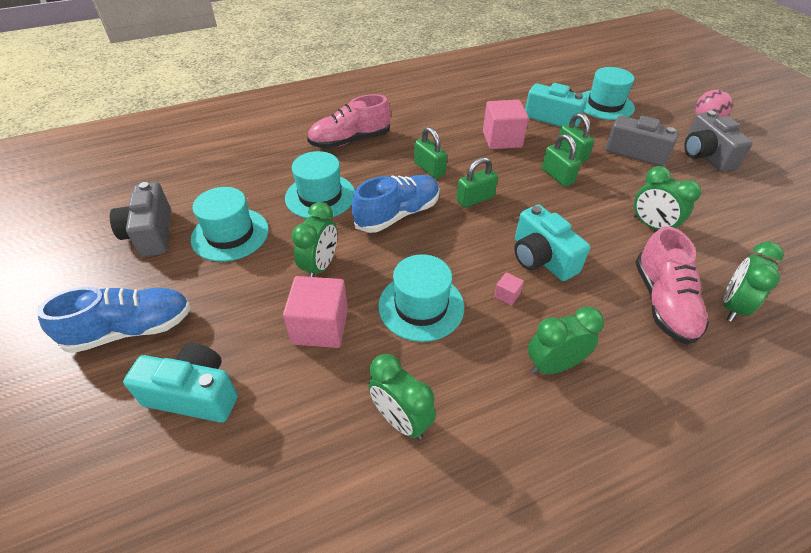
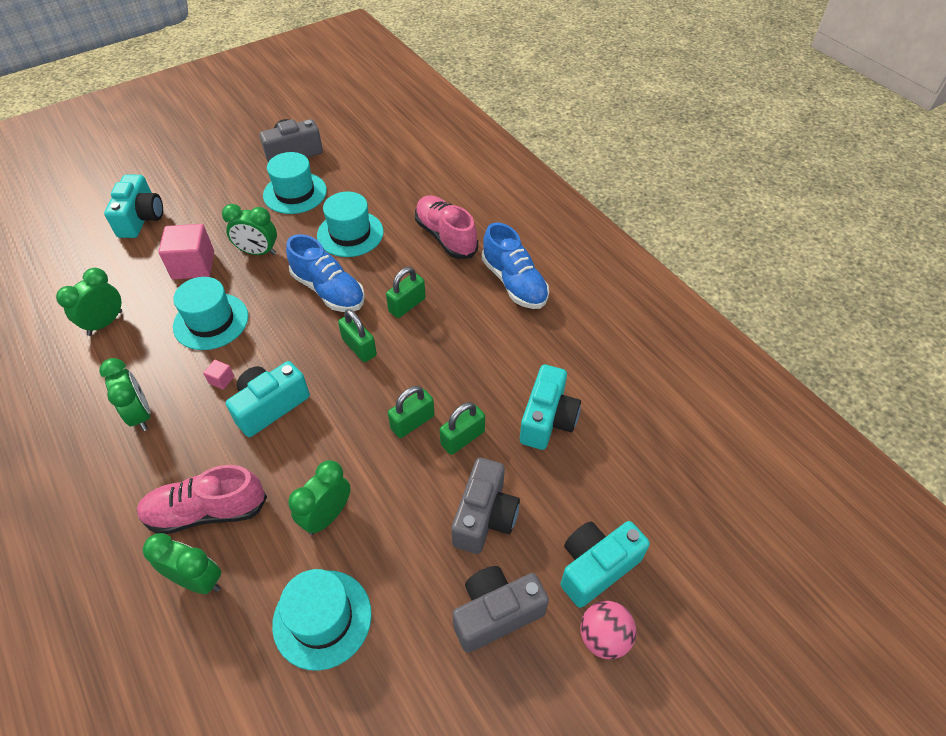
camera: 80 degrees right, 5 degrees up
blue shoe [37,287,191,353] -> blue shoe moved to [482,222,549,309]
pink cube [483,100,529,149] -> none
turquoise hat [582,67,635,120] -> turquoise hat moved to [272,569,372,671]
none -> turquoise camera [561,521,650,608]

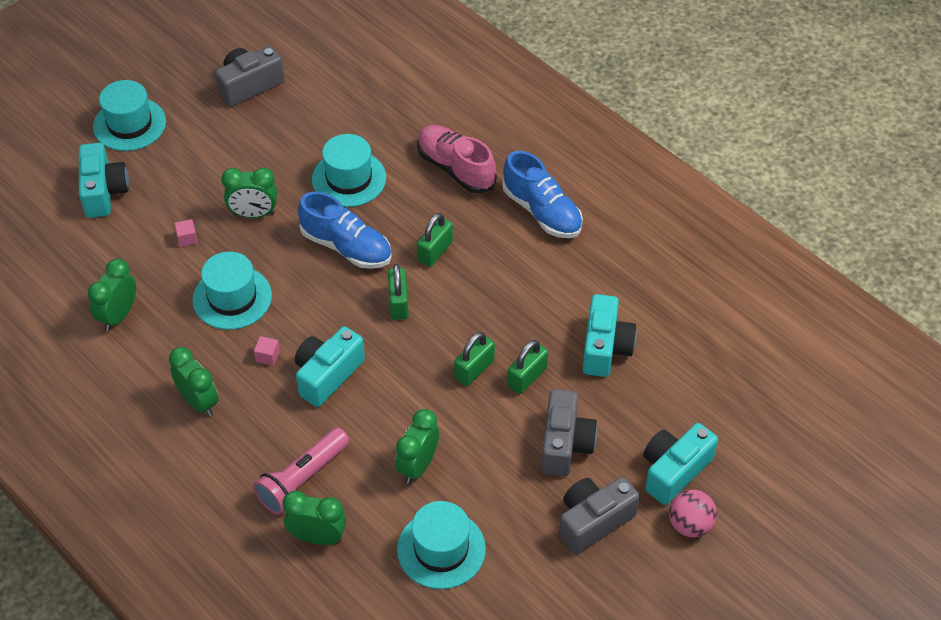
camera: 10 degrees left, 0 degrees up
pink shoe [137,465,267,534] -> pink flashlight [253,428,349,515]
pink cube [158,224,214,280] -> pink cube [174,219,198,247], size x0.44
turquoise hat [263,152,327,214] -> turquoise hat moved to [93,80,166,151]
green padlock [338,309,377,362] -> green padlock turned 45 degrees clockwise [388,264,409,320]

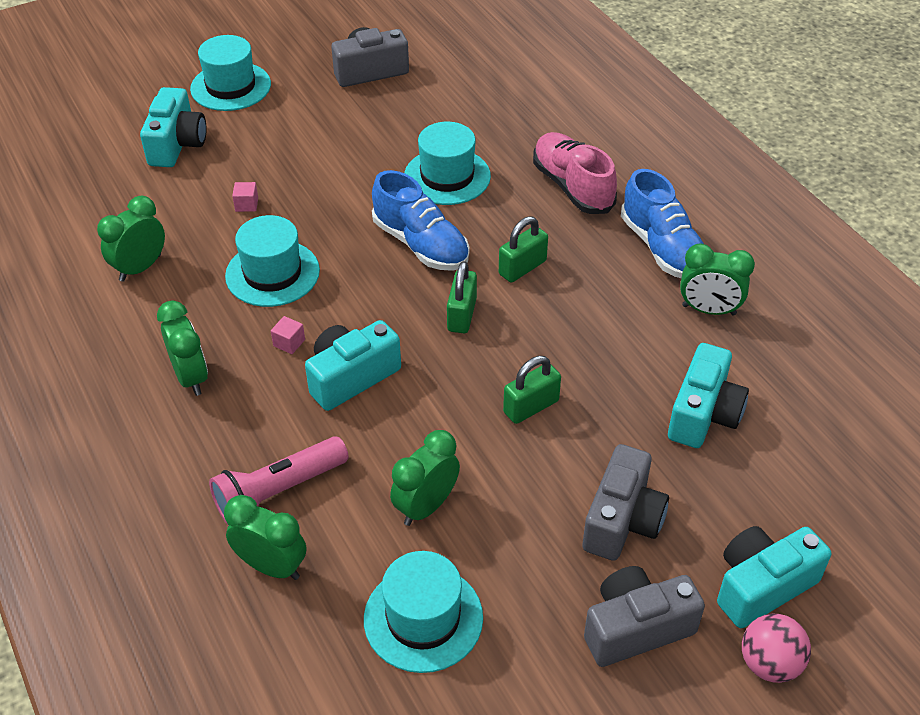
camera: 15 degrees right, 5 degrees down
green clock [221,168,277,218] -> green clock moved to [680,243,755,316]
green padlock [507,340,548,394] -> none

